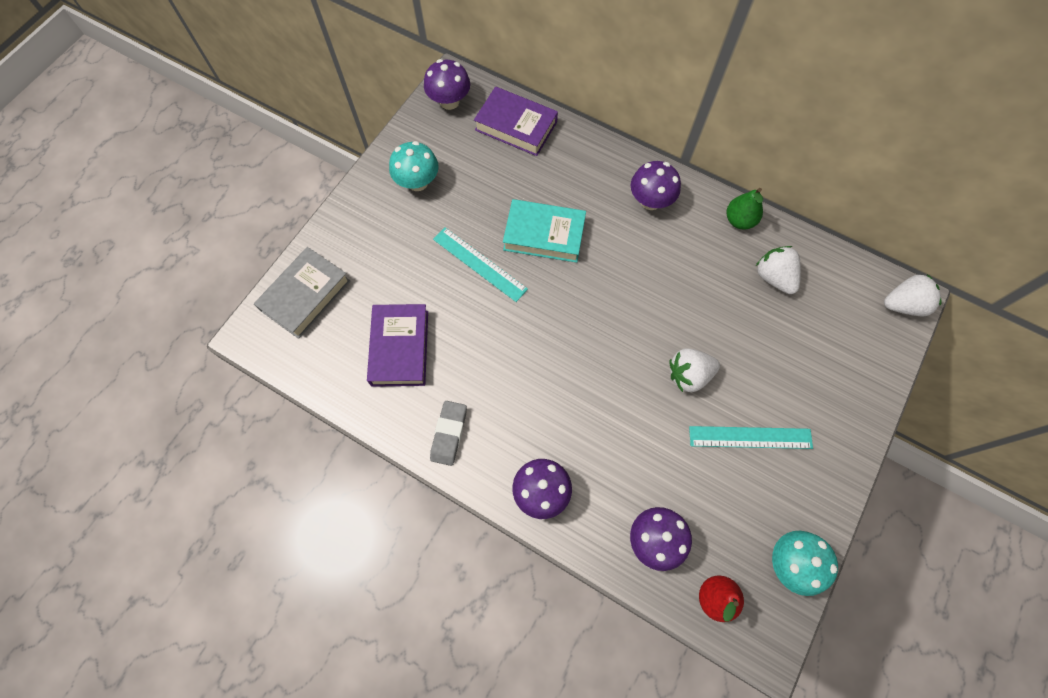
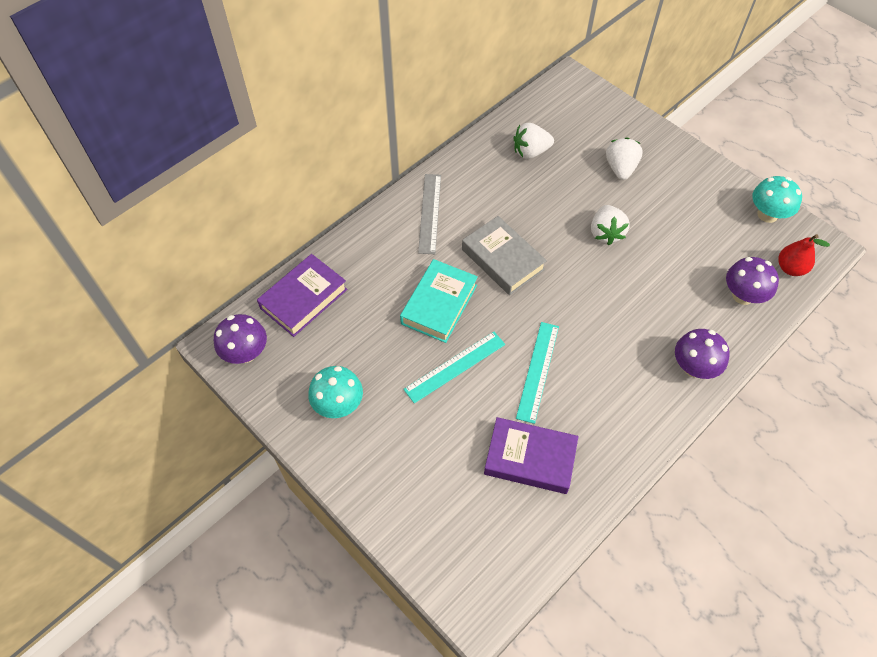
camera: 75 degrees left, 10 degrees down
grey book [254,247,350,339] -> grey book moved to [462,216,547,295]
grey eraser [430,401,467,466] -> none
purple mushroom [631,161,681,210] -> grey ruler [418,174,441,254]
turquoise ruler [689,426,813,449] -> turquoise ruler moved to [516,322,559,424]
green pear [727,188,763,229] -> none
white strawberry [884,274,942,316] -> white strawberry moved to [606,137,643,180]

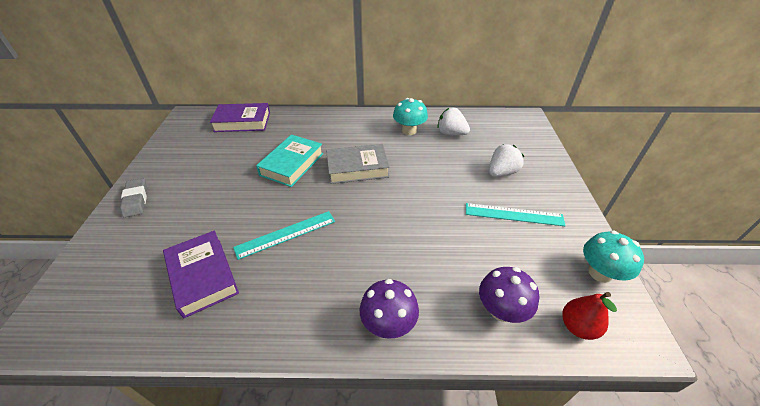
camera: 45 degrees right, 15 degrees down
purple mushroom [214,314,267,364] -> none
turquoise mushroom [308,366,363,418] -> turquoise mushroom moved to [393,98,428,135]
turquoise book [400,259,478,343] -> turquoise book turned 45 degrees counterclockwise [256,134,324,187]
turquoise ruler [403,332,505,403] -> turquoise ruler moved to [466,203,566,226]
grey ruler [418,174,441,254] -> none
grey book [462,216,547,295] -> grey book turned 75 degrees clockwise [326,144,390,184]
white strawberry [591,205,630,245] -> none
none -> grey eraser [120,178,147,218]

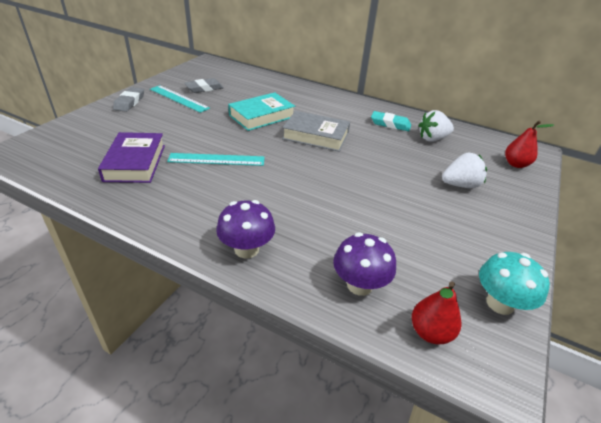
camera: 25 degrees right, 5 degrees down
purple book [210,103,270,132] -> none
turquoise mushroom [393,98,428,135] -> turquoise eraser [371,111,411,131]
white strawberry [437,107,470,135] -> white strawberry turned 75 degrees counterclockwise [418,110,454,142]
turquoise ruler [466,203,566,226] -> turquoise ruler moved to [150,85,210,113]
none -> grey eraser [184,78,224,93]
none -> red pear [505,121,554,168]

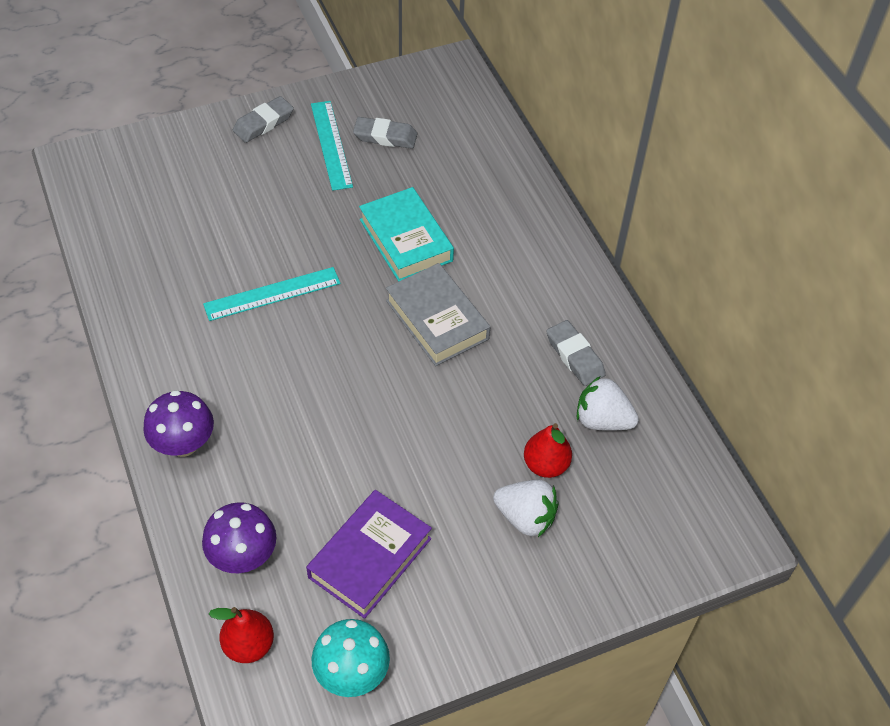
camera: 40 degrees right, 15 degrees up
purple book [98,132,165,183] -> purple book moved to [306,490,432,619]
turquoise ruler [167,153,265,166] -> turquoise ruler turned 60 degrees counterclockwise [203,267,341,321]
turquoise book [228,92,295,131] -> turquoise book turned 60 degrees clockwise [359,187,454,282]
turquoise eraser [371,111,411,131] -> grey eraser [547,320,606,386]
red pear [505,121,554,168] -> red pear moved to [524,423,572,478]

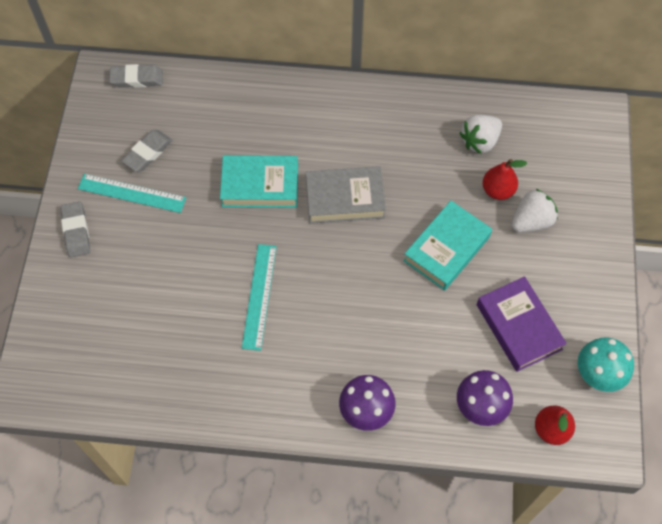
camera: 60 degrees left, 10 degrees up
grey eraser [547,320,606,386] -> grey eraser moved to [109,64,163,88]
none -> turquoise book [403,201,492,291]

